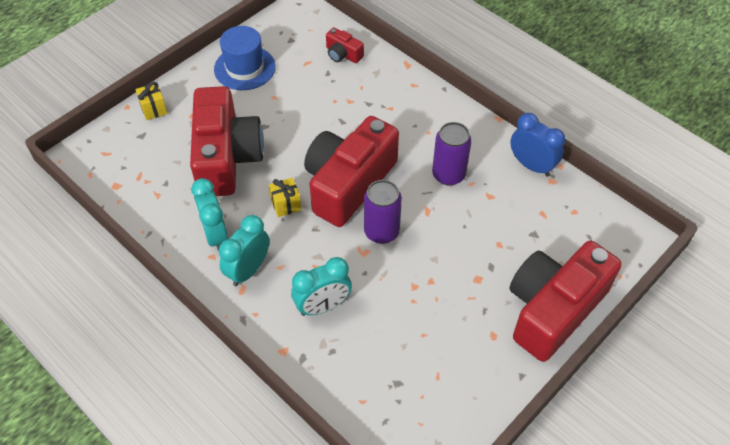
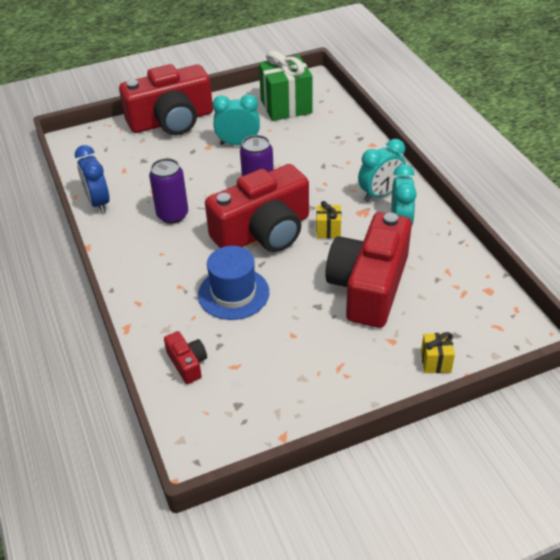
camera: 155 degrees left, 10 degrees down
blue hat [214,26,276,90] -> blue hat moved to [198,246,269,320]
turquoise clock [291,257,352,316] -> turquoise clock moved to [212,94,260,145]
none -> green gift [259,50,312,121]

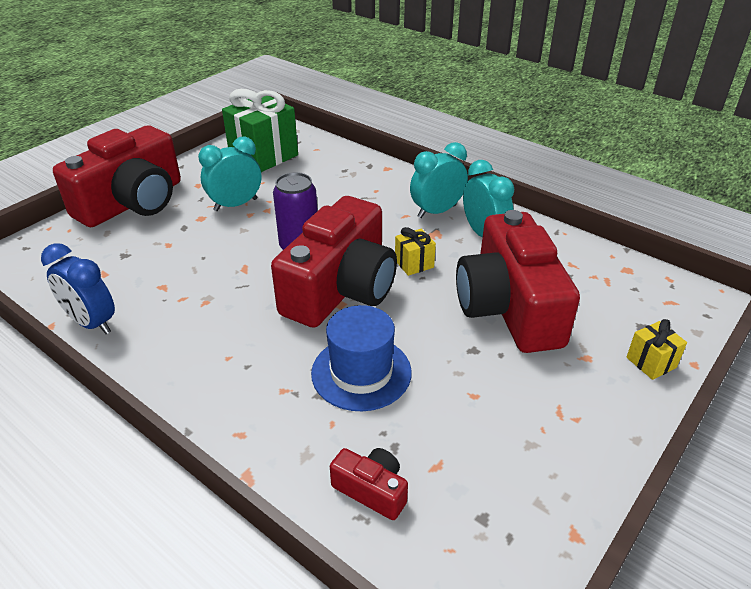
camera: 30 degrees left, 5 degrees down
purple can [149,158,188,224] -> none
turquoise clock [358,139,406,202] -> turquoise clock turned 150 degrees counterclockwise [410,142,468,218]

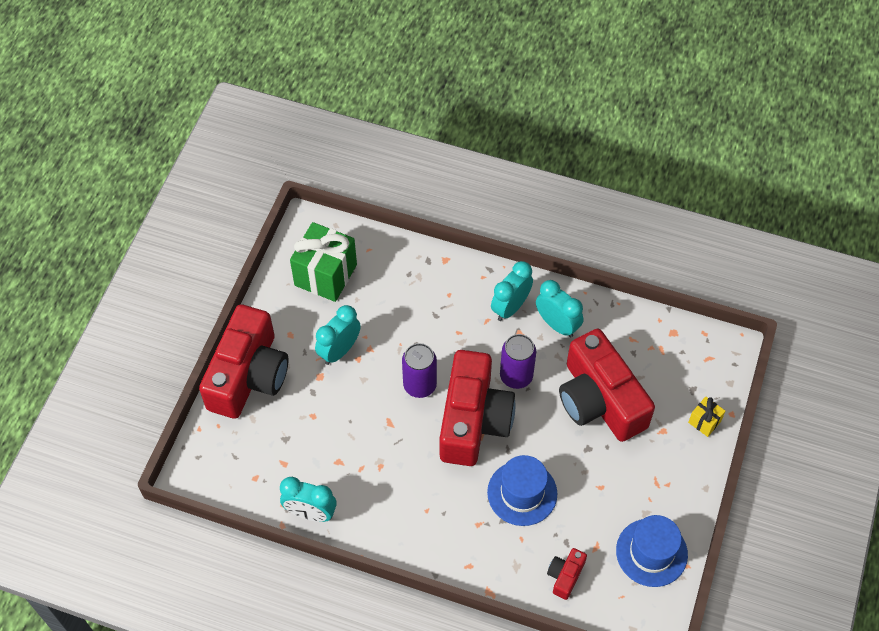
camera: 20 degrees left, 20 degrees up
blue clock [41,243,115,334] -> turquoise clock [280,477,337,522]
red camera [330,448,408,520] -> red camera turned 75 degrees counterclockwise [547,548,587,600]
yellow gift [395,227,436,276] -> purple can [500,334,536,389]
none -> blue hat [616,515,688,587]

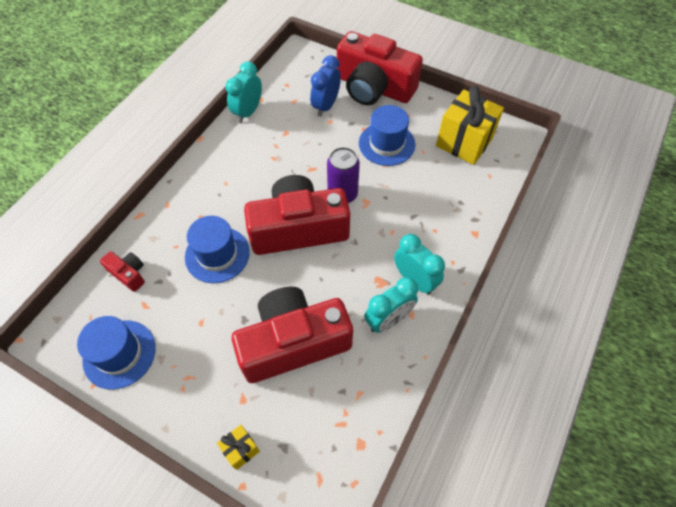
camera: 100 degrees right, 0 degrees up
green gift [290,222,357,302] -> yellow gift [436,86,504,165]
turquoise clock [315,305,361,365] -> blue hat [359,105,415,166]
red camera [440,350,516,466] -> red camera turned 150 degrees clockwise [244,175,350,255]
purple can [500,334,536,389] -> none
none -> blue clock [310,55,341,117]

